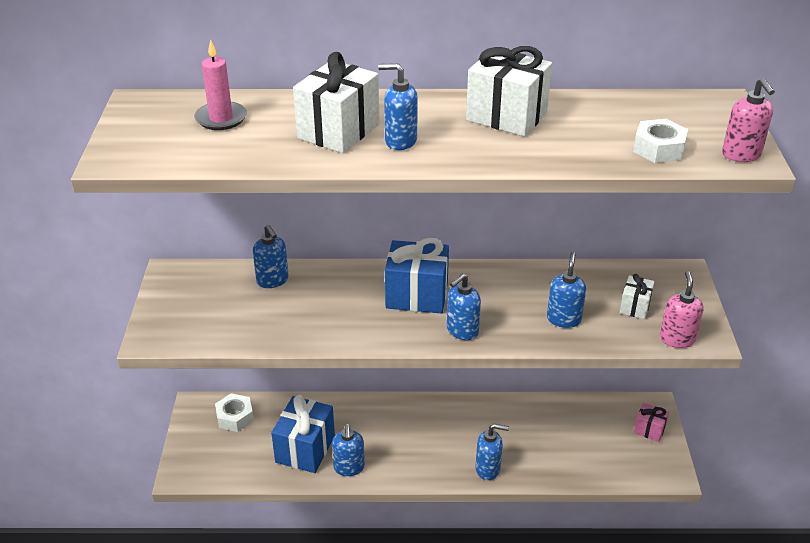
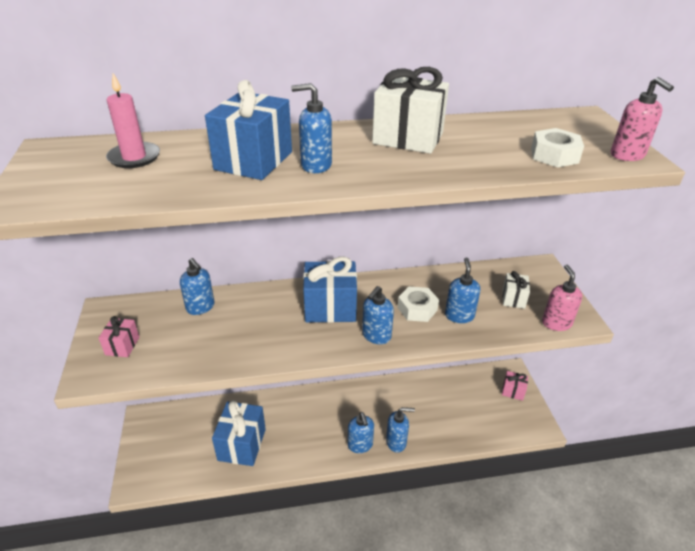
camera: 10 degrees left, 0 degrees up
white nut [215,393,254,432] -> white nut moved to [398,287,439,322]
white gift [293,52,380,153] -> blue gift [205,80,292,180]
blue soap dispenser [332,424,365,476] -> blue soap dispenser moved to [348,412,374,453]
none -> pink gift [99,316,139,357]

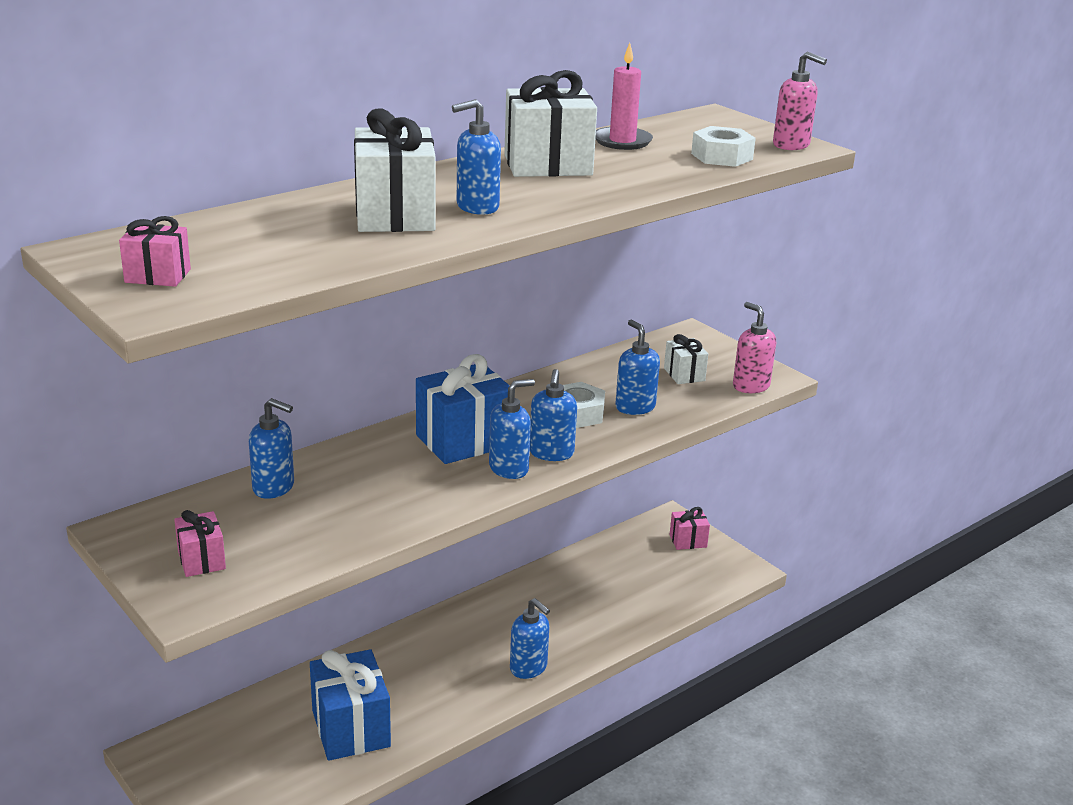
camera: 30 degrees left, 10 degrees down
pink candle [106,74,160,168] -> pink candle moved to [595,43,653,150]
blue gift [205,80,292,180] -> white gift [354,108,436,232]
blue soap dispenser [386,407,415,453] -> blue soap dispenser moved to [489,379,535,479]
none -> pink gift [119,216,191,287]

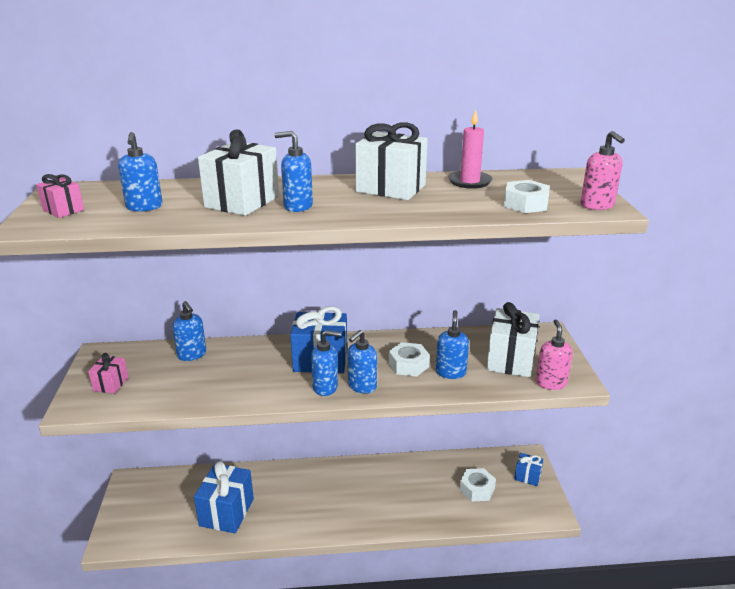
camera: 35 degrees right, 0 degrees up
blue soap dispenser [510,598,550,679] -> blue soap dispenser moved to [118,132,163,212]
white gift [664,334,708,384] -> white gift [487,302,539,377], size x1.90
pink gift [670,507,710,550] -> blue gift [514,453,543,486]
none -> white nut [460,468,496,502]

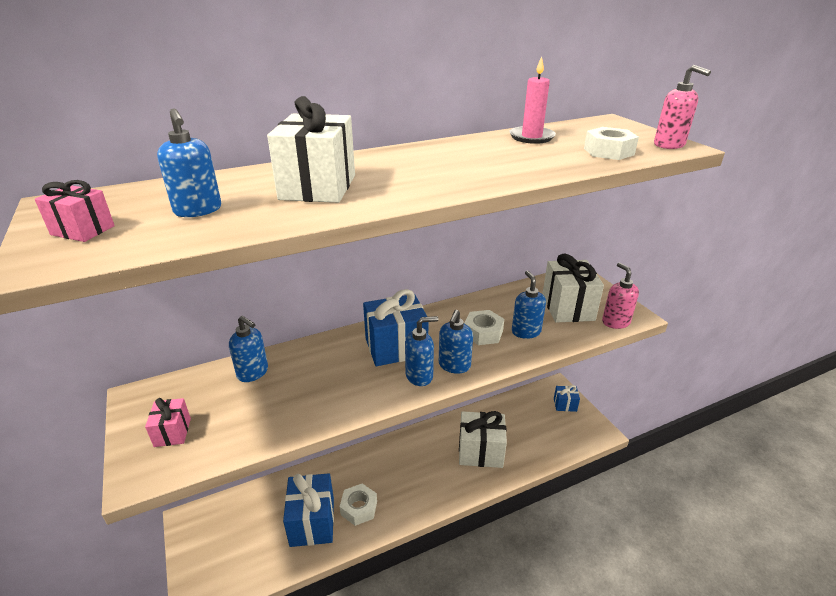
camera: 20 degrees left, 5 degrees up
blue soap dispenser [274,131,313,212] -> none
white gift [355,122,428,200] -> white gift moved to [459,411,507,468]
white nut [460,468,496,502] -> white nut moved to [340,484,377,526]

